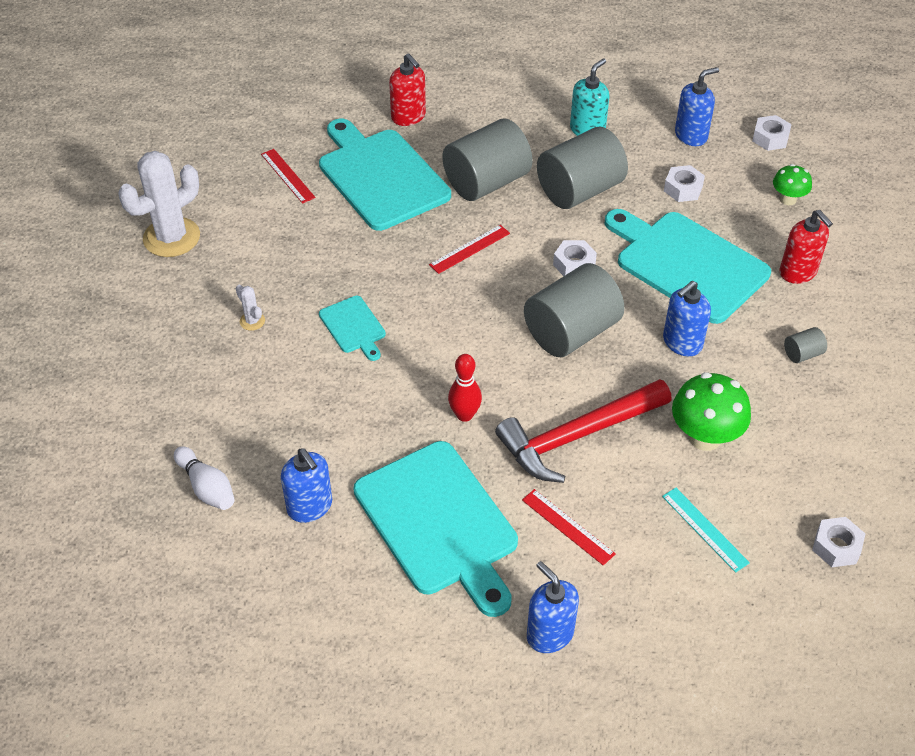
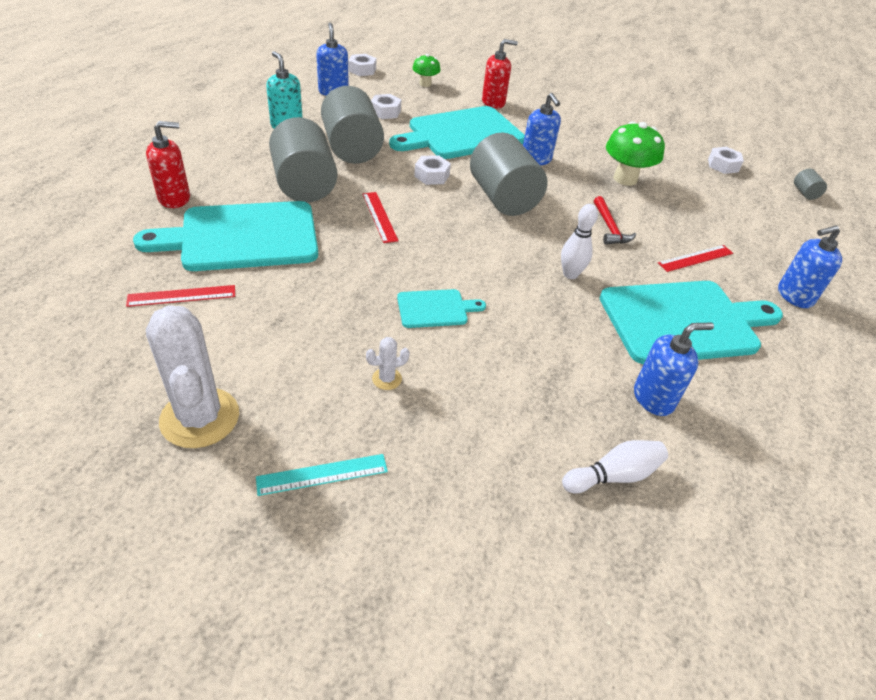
camera: 75 degrees left, 5 degrees down
red bowling pin [448,354,482,422] -> white bowling pin [561,204,598,279]
red hammer [495,379,672,483] -> red hammer [594,196,636,244], size x0.50
turquoise ruler [662,488,750,573] -> turquoise ruler moved to [256,454,388,496]
grey cylinder [784,327,827,363] -> grey cylinder moved to [794,169,827,200]

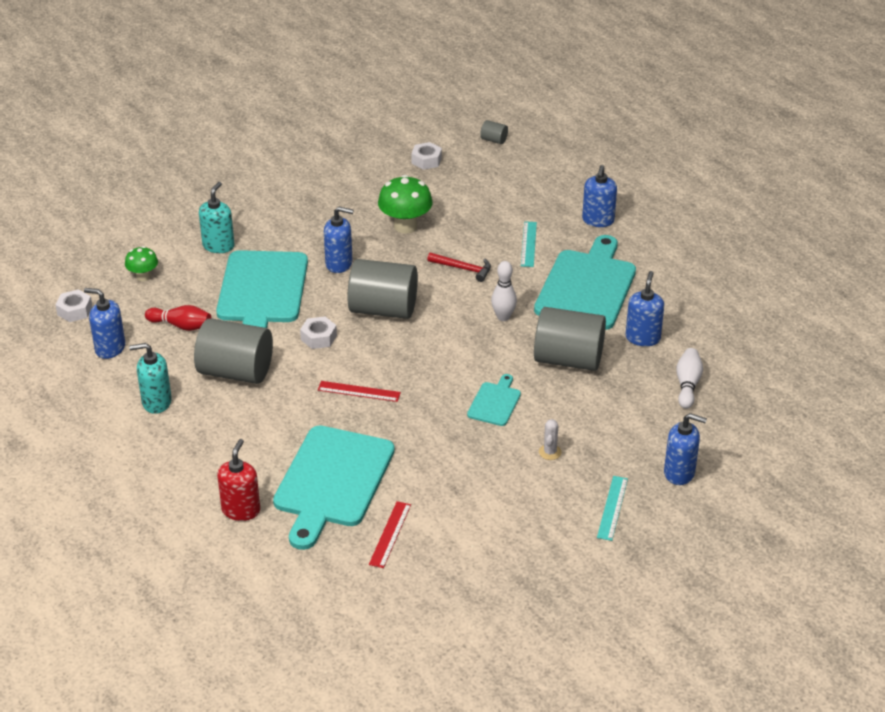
camera: 55 degrees left, 5 degrees down
white cactus [146,305,239,448] -> none
grey cylinder [269,117,338,202] -> grey cylinder moved to [534,307,606,371]
white nut [371,94,401,119] -> red bowling pin [145,305,211,331]
red soap dispenser [482,39,518,109] -> turquoise soap dispenser [199,182,234,253]
red ruler [658,245,733,272] -> turquoise ruler [521,221,537,267]
none -> blue soap dispenser [664,413,707,485]

